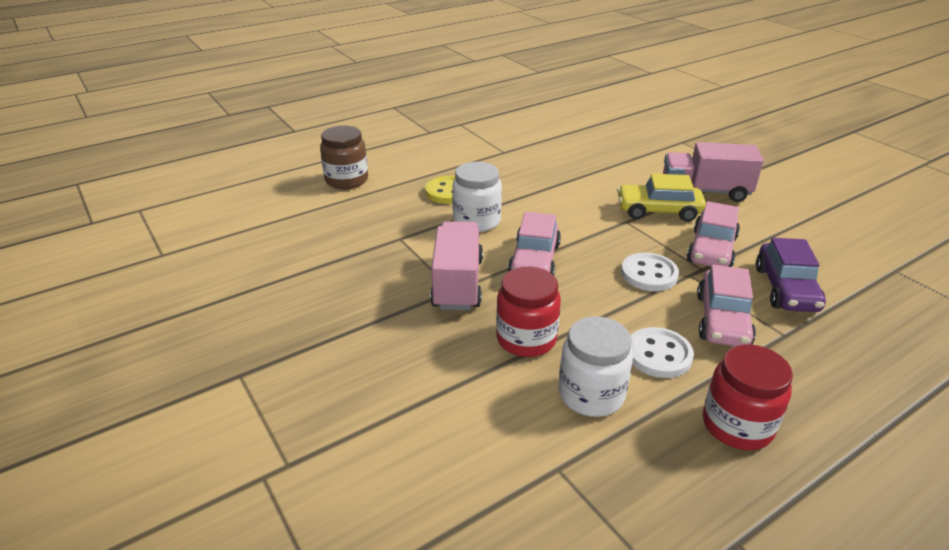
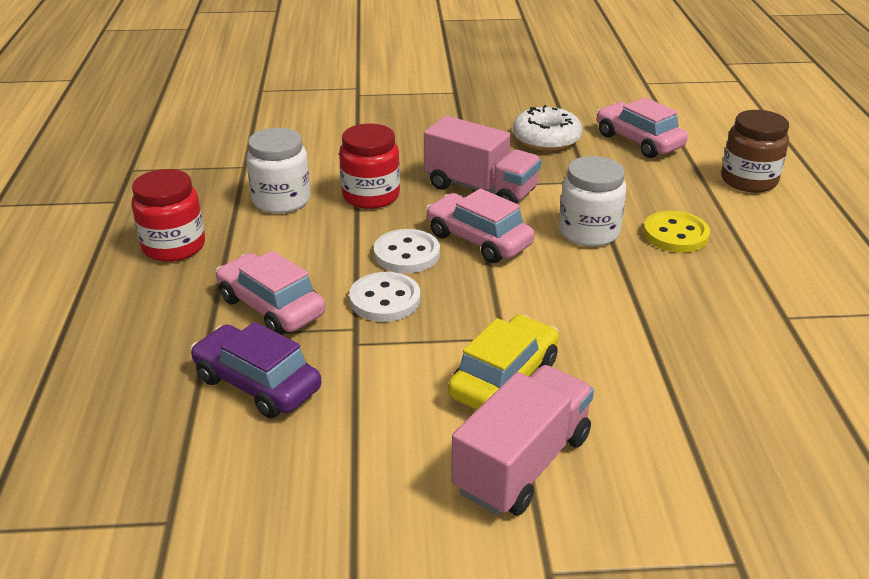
camera: 120 degrees right, 0 degrees up
white button [631,327,694,378] -> white button moved to [374,229,440,273]
pink car [687,201,740,267] -> pink car moved to [596,97,688,158]
none -> white donut [513,105,583,151]

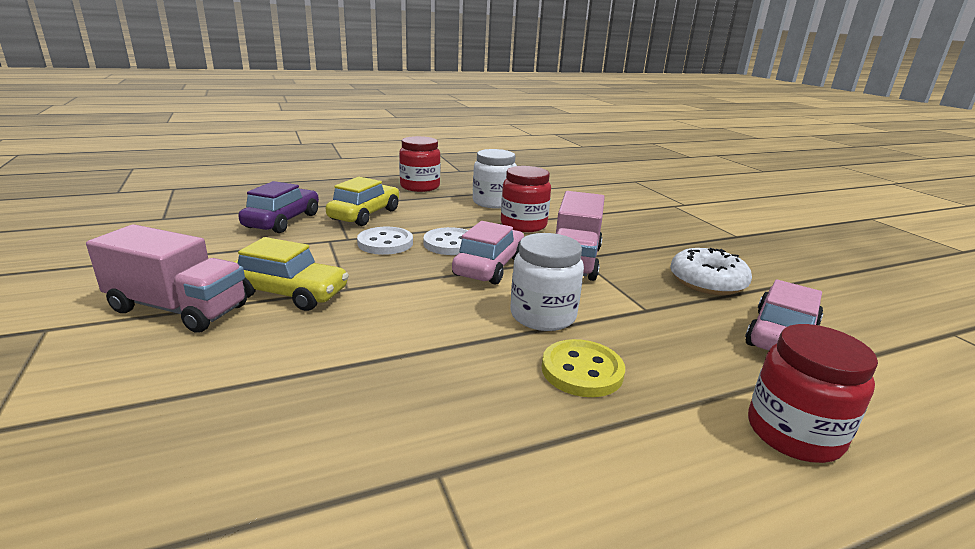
camera: 70 degrees right, 10 degrees down
pink car [216,251,325,335] -> yellow car [326,177,399,226]
brown jar [721,110,789,193] -> red jar [748,324,878,463]

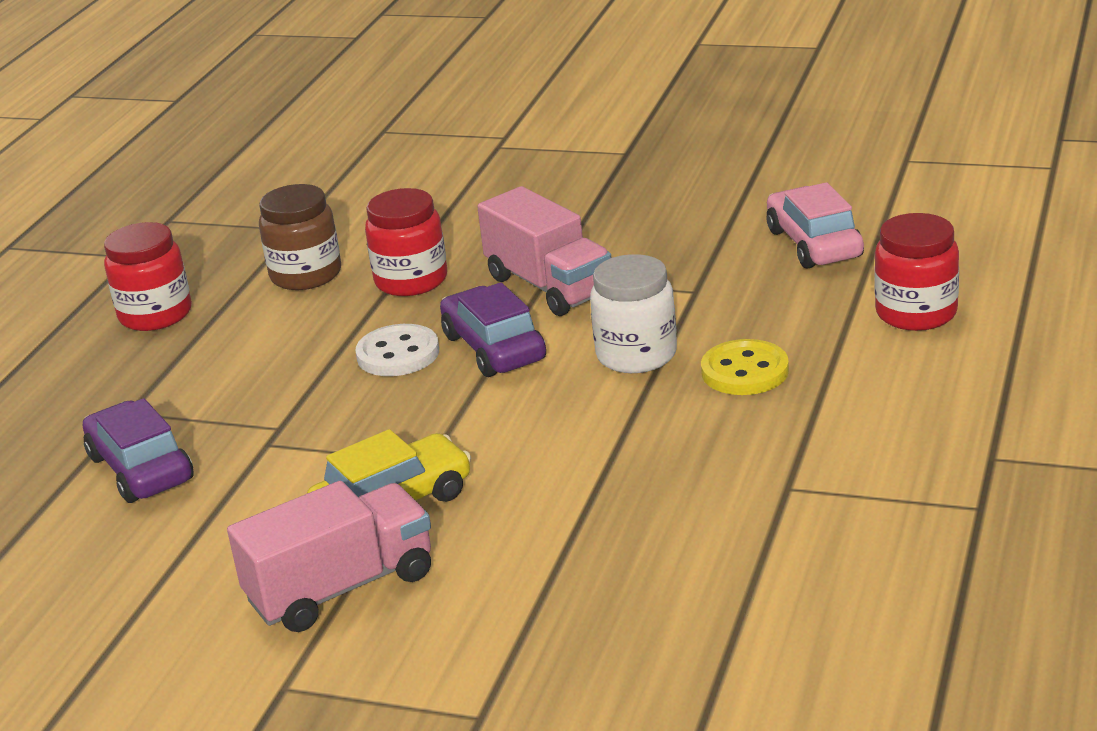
camera: 45 degrees left, 5 degrees up
yellow car [326,177,399,226] -> none
white button [357,227,413,255] -> none
pink car [452,221,524,285] -> purple car [440,282,546,377]
white jar [473,149,517,209] -> brown jar [259,184,341,290]
white donut [670,248,752,295] -> none

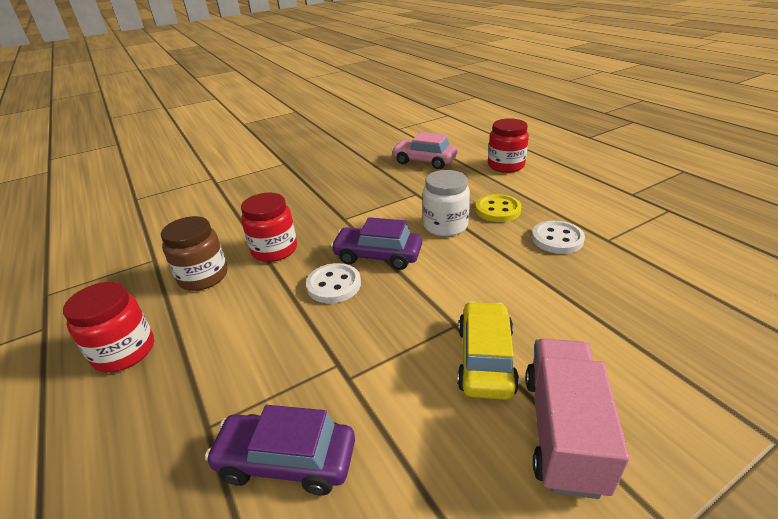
camera: 50 degrees left, 5 degrees up
pink truck [477,186,611,316] -> none
none -> white button [532,221,585,254]

